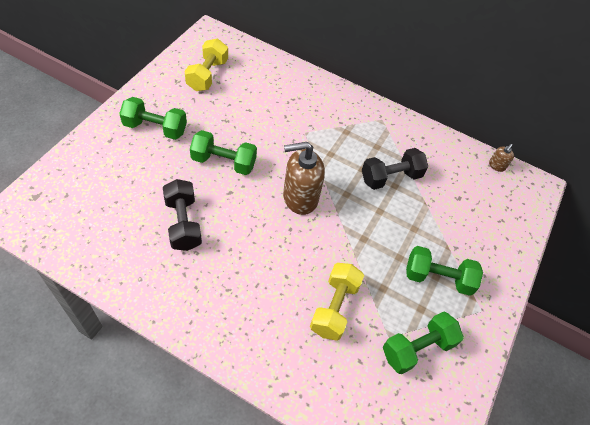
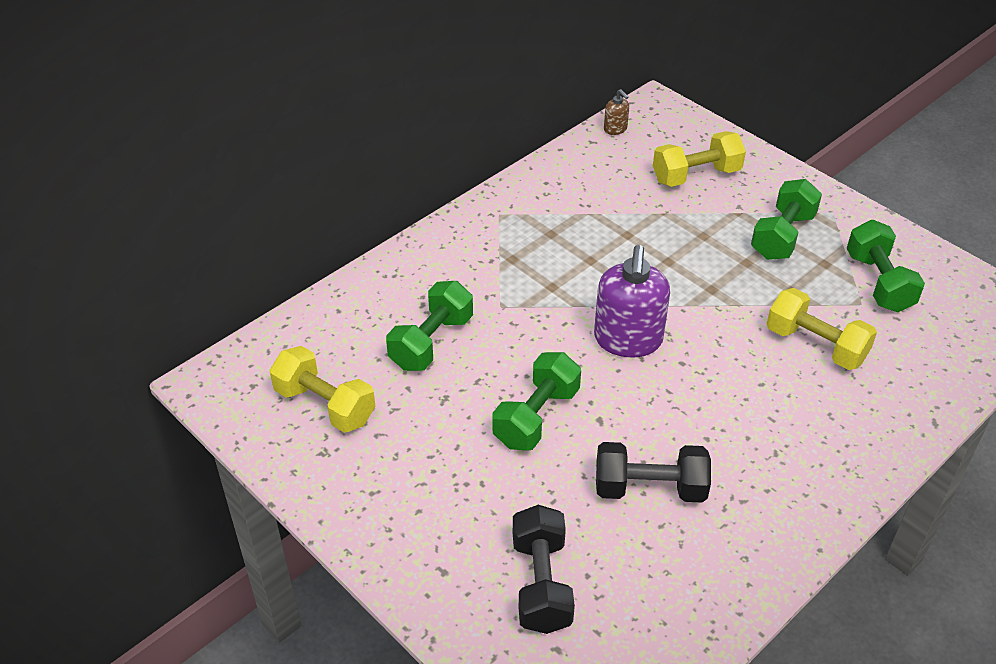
camera: 65 degrees left, 10 degrees down
green dumbbell [119,97,187,140] -> green dumbbell moved to [386,281,473,371]
brown soap dispenser [283,142,325,215] -> purple soap dispenser [594,245,670,357]
black dumbbell [362,148,428,190] -> black dumbbell moved to [513,505,575,634]
none -> yellow dumbbell [653,131,746,187]

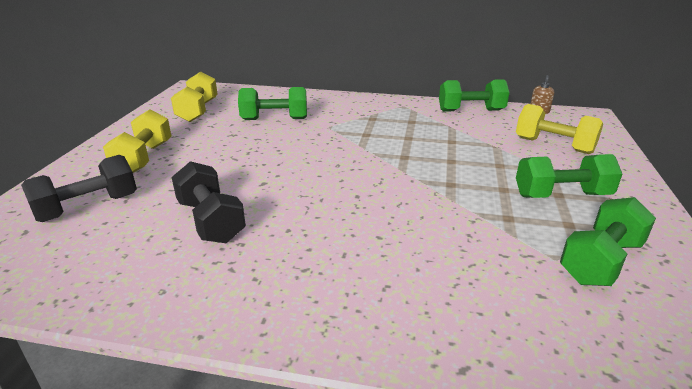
camera: 55 degrees right, 15 degrees down
green dumbbell [492,352,581,451] -> green dumbbell moved to [439,79,510,112]
purple soap dispenser [594,245,670,357] -> none
yellow dumbbell [767,288,877,370] -> yellow dumbbell moved to [103,109,171,173]

